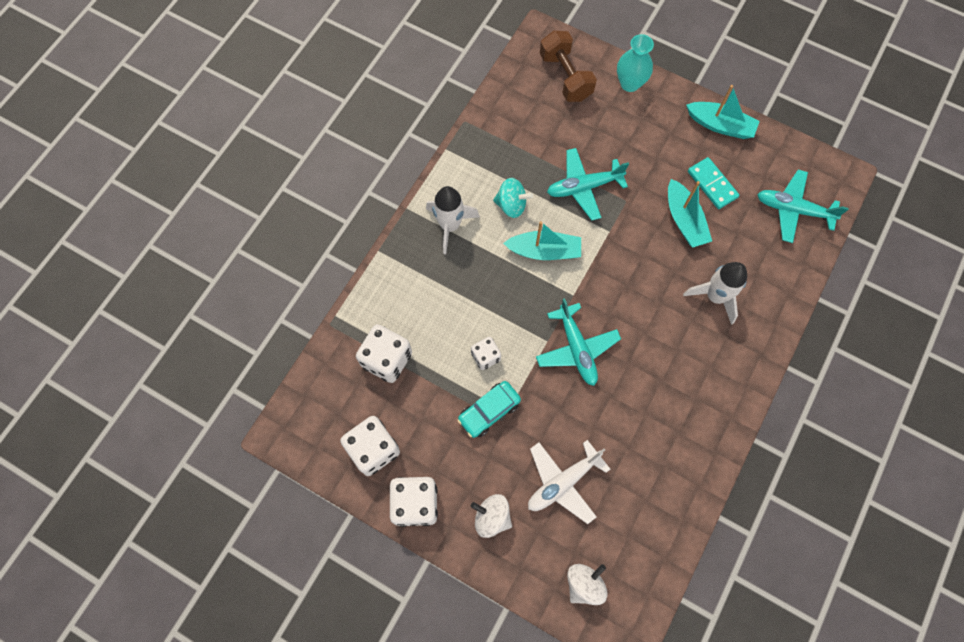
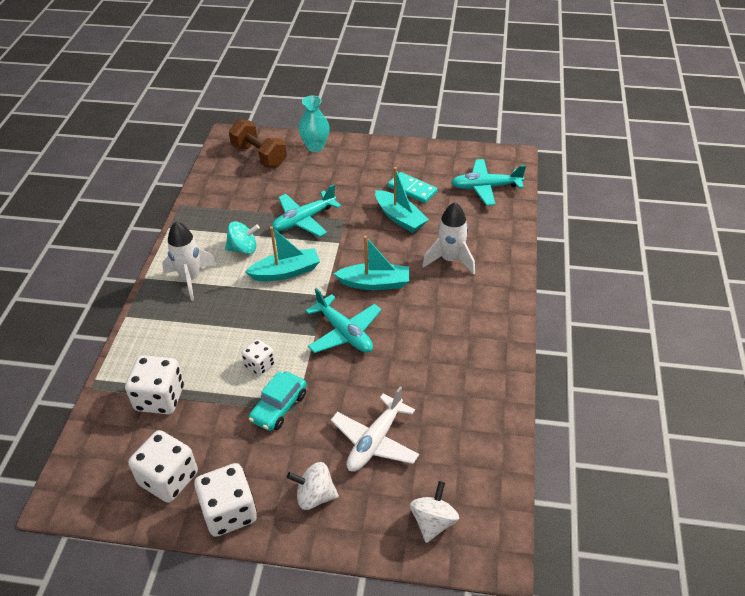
camera: 20 degrees left, 25 degrees down
turquoise boat [686,85,760,139] -> turquoise boat moved to [333,236,409,290]

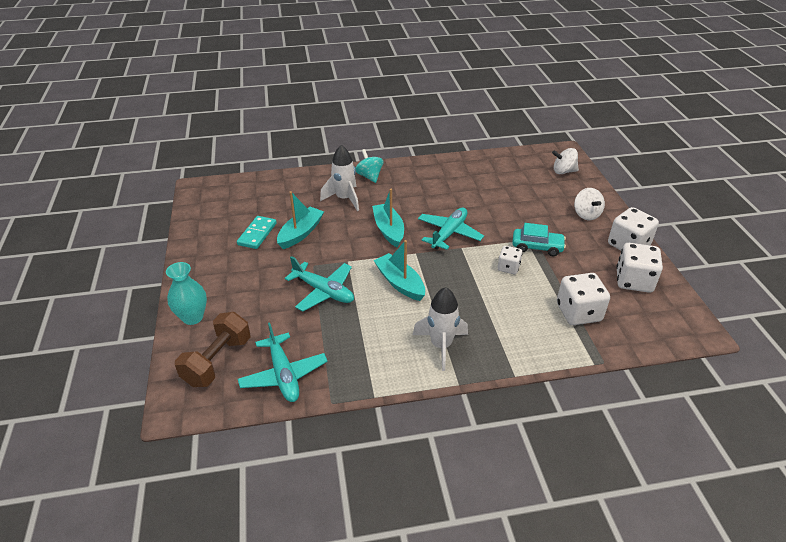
camera: 110 degrees left, 5 degrees down
turquoise spinning top [225,221,260,254] -> turquoise spinning top moved to [355,149,383,183]
white plane [331,387,419,472] -> none
turquoise plane [451,159,526,206] -> turquoise plane moved to [238,323,328,402]

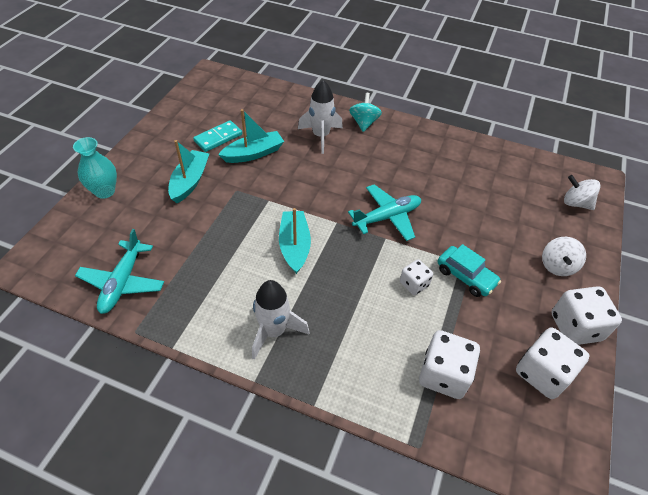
camera: 30 degrees right, 10 degrees up
brown dumbbell [175,312,251,387] -> none
turquoise plane [285,256,354,311] -> none
turquoise boat [372,189,404,248] -> turquoise boat moved to [168,140,209,203]

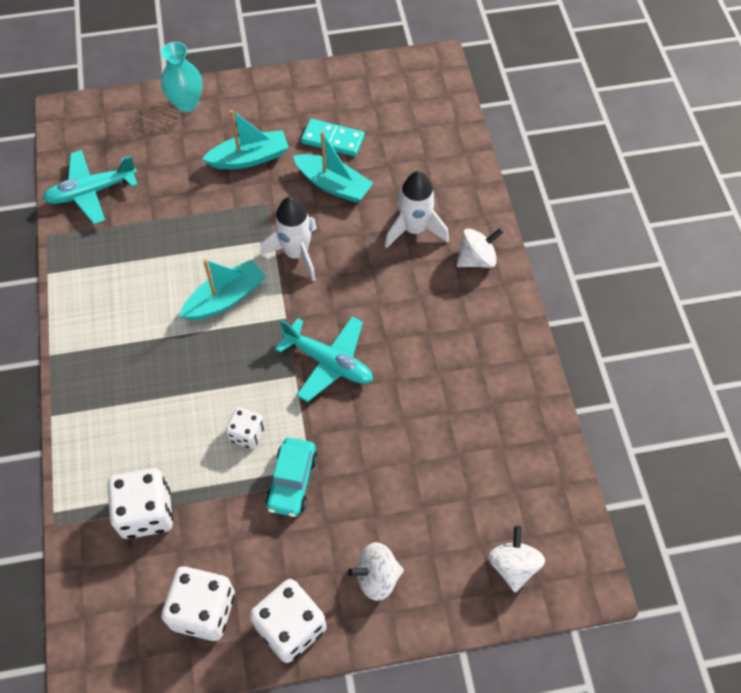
camera: 60 degrees right, 10 degrees up
white rocket [252,280,309,359] -> white rocket moved to [260,196,317,281]
turquoise spinning top [349,93,382,132] -> white spinning top [457,228,503,268]

